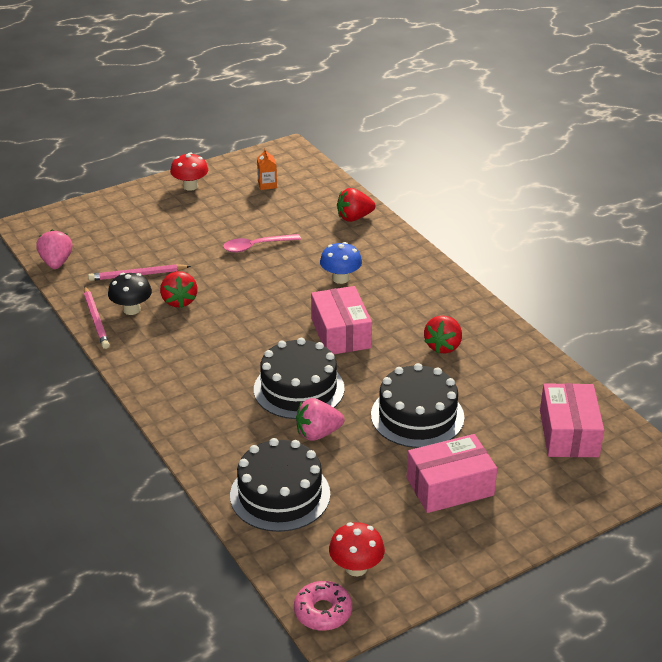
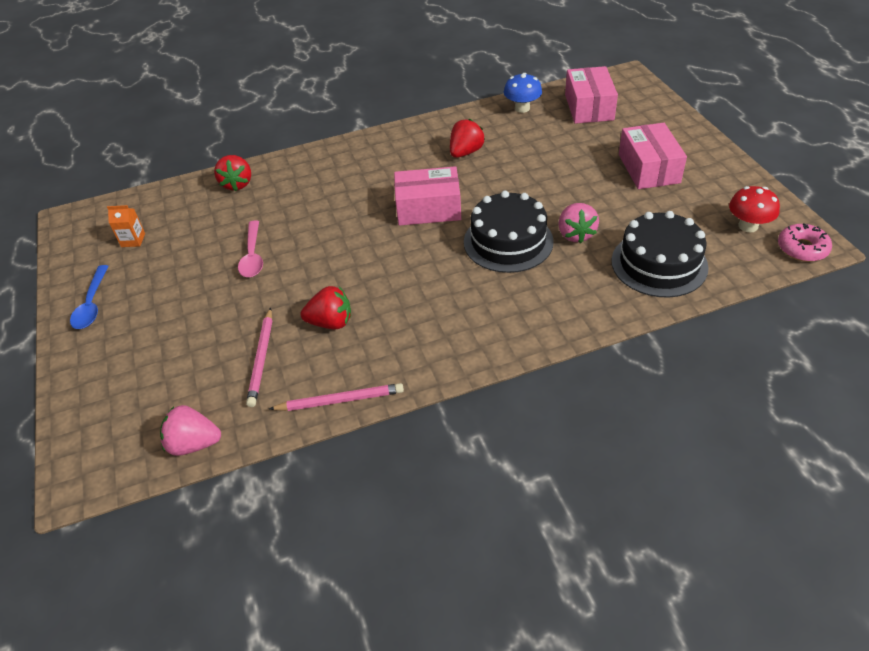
camera: 75 degrees left, 10 degrees up
black mushroom [108,273,152,315] -> none
red mushroom [170,152,208,191] -> blue spoon [70,265,109,329]
blue mushroom [320,242,362,284] -> blue mushroom moved to [504,73,542,113]
black cake [371,363,465,448] -> none
red strawberry [424,315,462,354] -> red strawberry turned 90 degrees counterclockwise [450,119,485,158]
pink box [540,383,604,457] -> pink box turned 75 degrees clockwise [565,66,618,124]

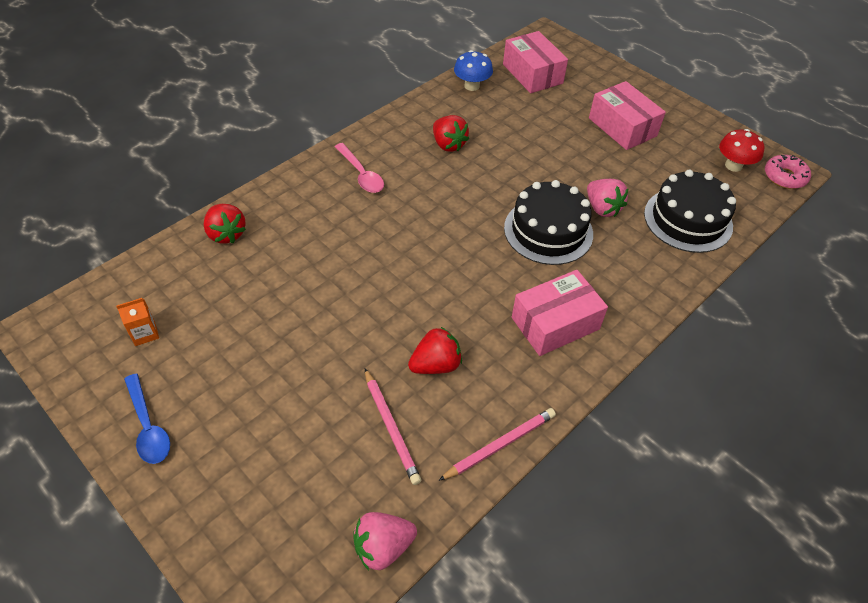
camera: 30 degrees left, 5 degrees up
pink spoon [238,220,263,277] -> pink spoon moved to [335,143,384,193]
pink box [394,166,461,226] -> pink box moved to [512,270,608,356]
red strawberry [450,119,485,158] -> red strawberry turned 135 degrees clockwise [433,115,469,152]

